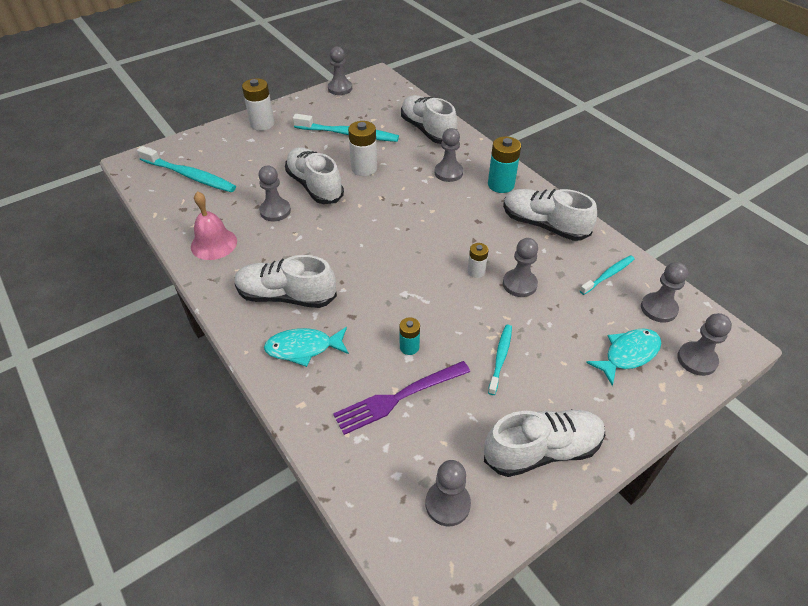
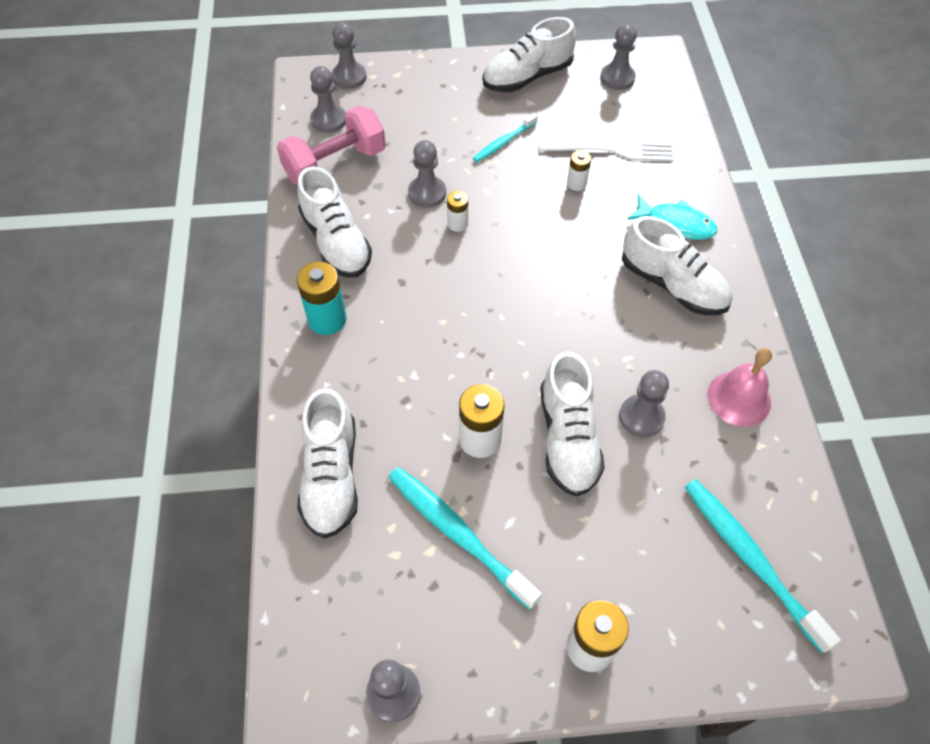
camera: 150 degrees left, 10 degrees up
purple fork [333,361,470,435] -> white fork [539,141,674,161]
turquoise battery [399,317,420,355] -> white battery [567,150,591,191]
grey pawn [434,128,463,182] -> none
white shoe [484,409,605,477] -> white shoe turned 45 degrees counterclockwise [483,17,576,92]
turquoise toothbrush [580,255,635,295] -> pink dumbbell [277,106,386,185]
turquoise fish [586,328,661,386] -> none

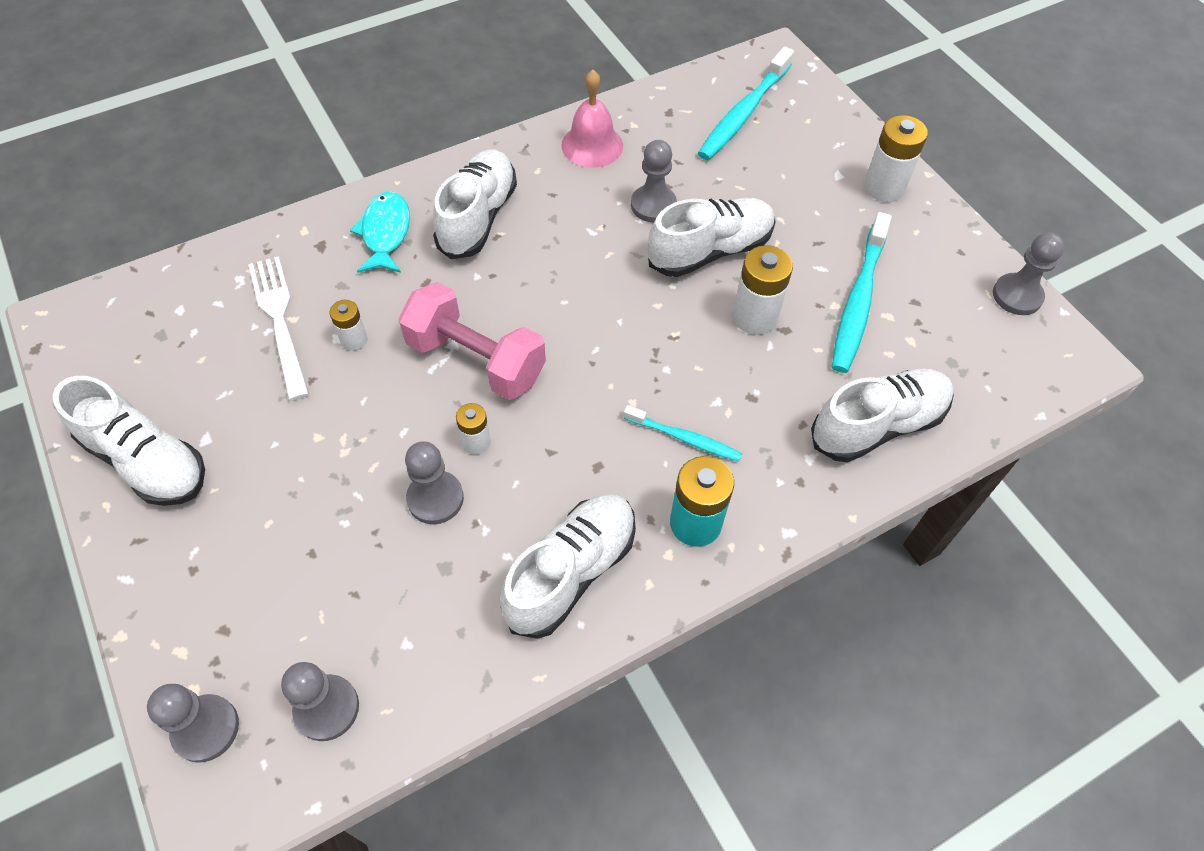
camera: 115 degrees left, 0 degrees up
pink dumbbell [277,106,386,185] -> pink dumbbell moved to [399,282,546,400]
turquoise toothbrush [473,113,538,162] -> turquoise toothbrush moved to [624,405,742,462]
grey pawn [600,24,637,90] -> none

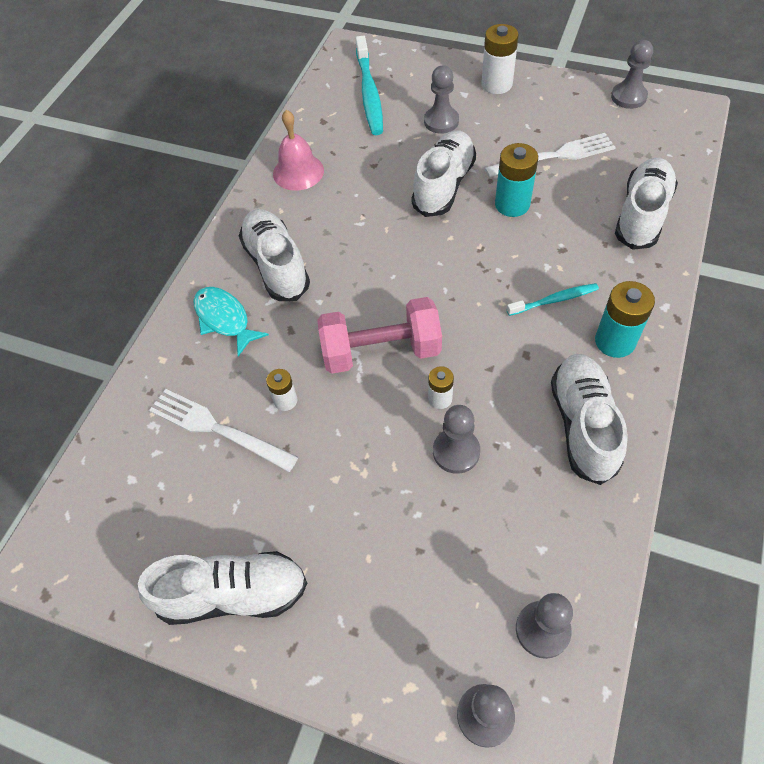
camera: 35 degrees left, 0 degrees up
grey pawn [631,140,677,223] -> grey pawn moved to [424,66,459,134]
white battery [733,245,793,335] -> turquoise battery [495,143,538,217]
turquoise toothbrush [832,212,892,373] -> white fork [485,133,616,178]

